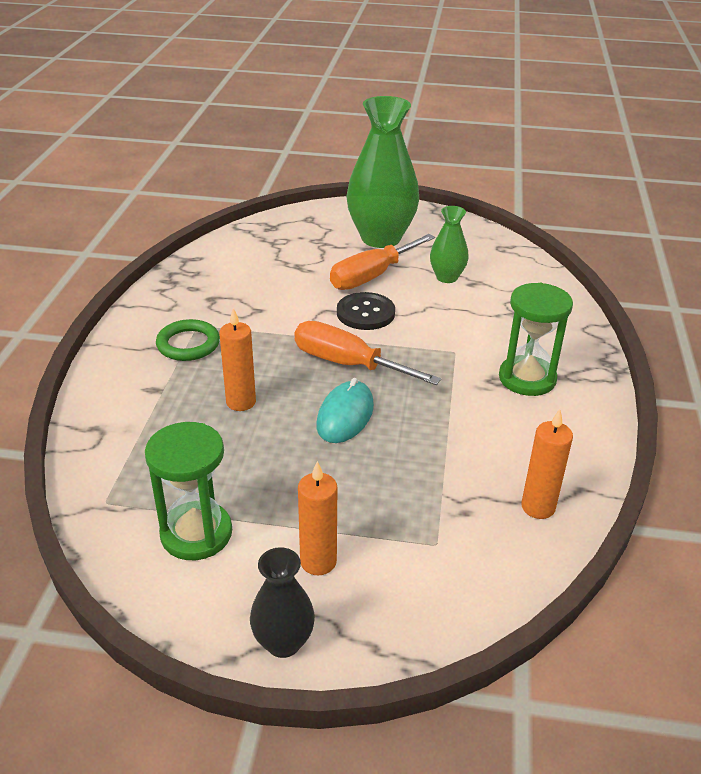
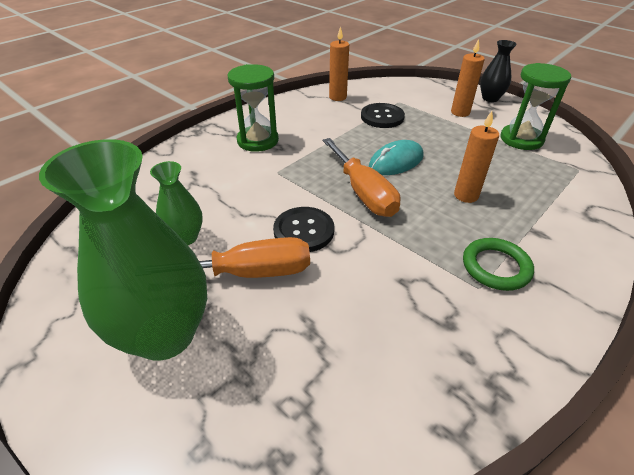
camera: 145 degrees left, 5 degrees up
none -> black button [361,103,405,128]

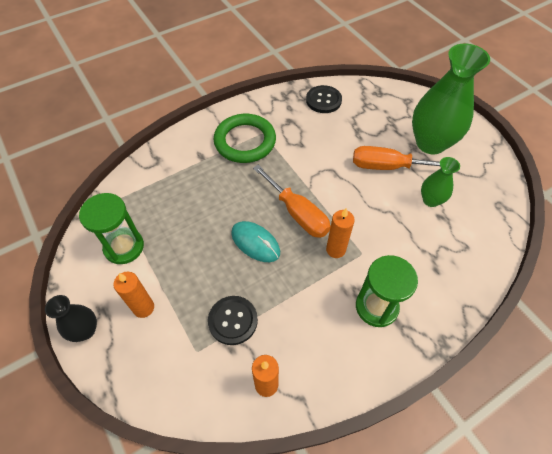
camera: 165 degrees left, 15 degrees up
black button [273,207,334,252] -> black button moved to [306,85,342,113]
orange screwdriver [323,138,401,217] -> orange screwdriver turned 150 degrees clockwise [253,165,330,238]
turquoise mouse [369,140,424,175] -> turquoise mouse turned 60 degrees clockwise [231,221,280,262]
orange candle [454,111,499,203] -> orange candle moved to [326,208,355,258]
green ring [463,238,534,291] -> green ring [213,114,276,163], size x1.59

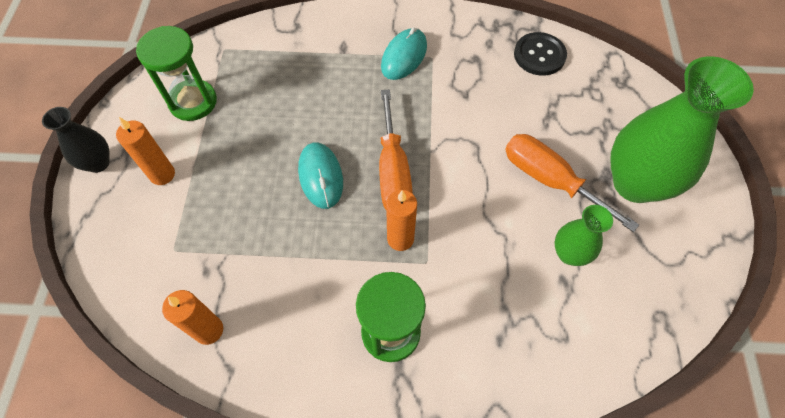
camera: 35 degrees right, 5 degrees up
black button [208,296,258,345] -> none
green ring [213,114,276,163] -> turquoise mouse [381,28,427,80]

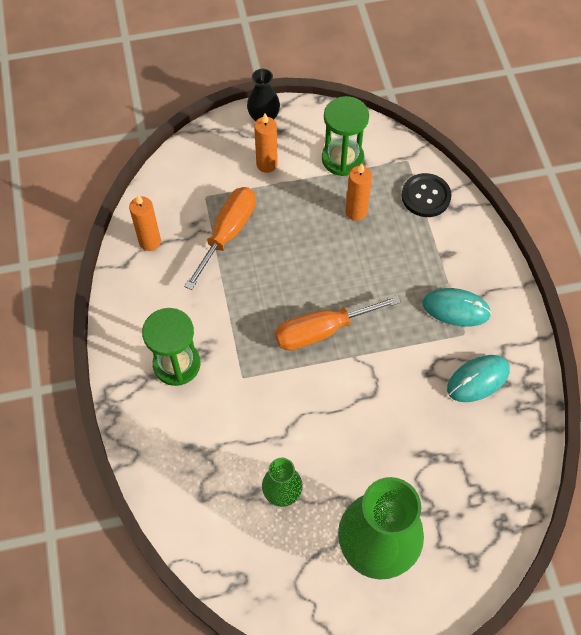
camera: 75 degrees right, 0 degrees up
turquoise mouse [298,142,343,209] -> turquoise mouse moved to [447,355,510,402]
orange candle [386,190,417,251] -> orange candle moved to [346,164,372,221]
orange screwdriver [505,134,639,232] -> orange screwdriver moved to [184,187,256,290]
black button [514,32,567,75] -> black button moved to [402,173,451,217]

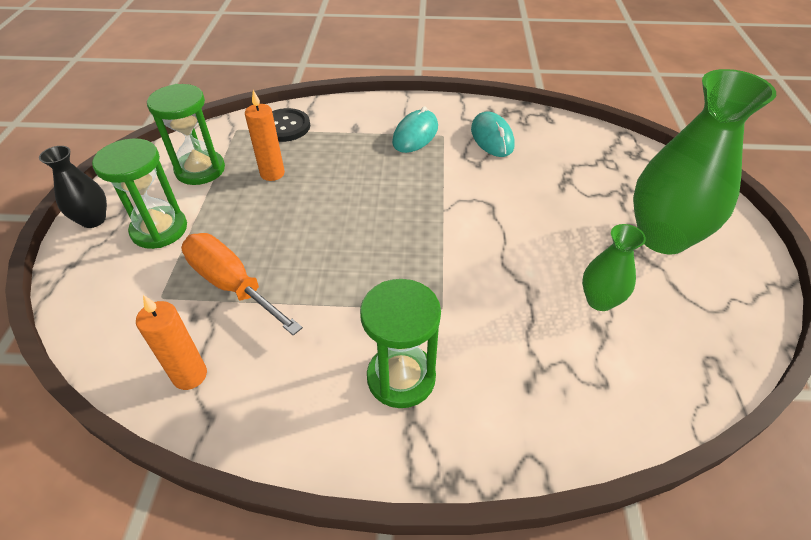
camera: 75 degrees left, 15 degrees down
orange candle [254,113,278,173] -> green hourglass [92,138,187,249]
orange screwdriver [275,295,401,350] -> none

